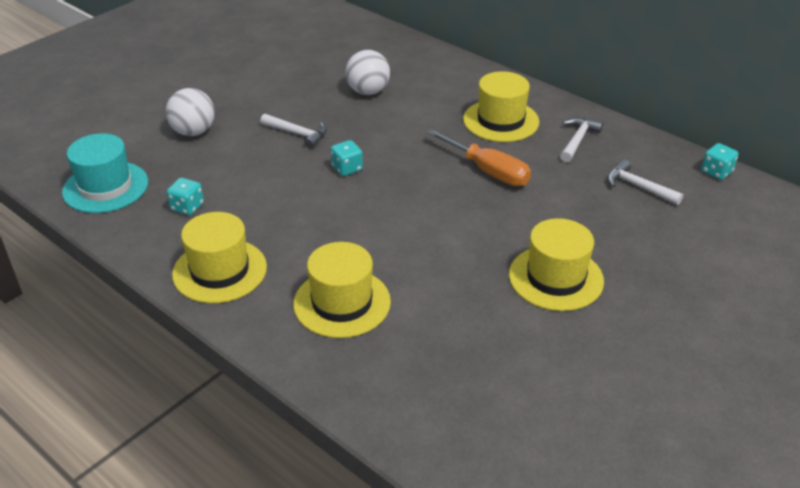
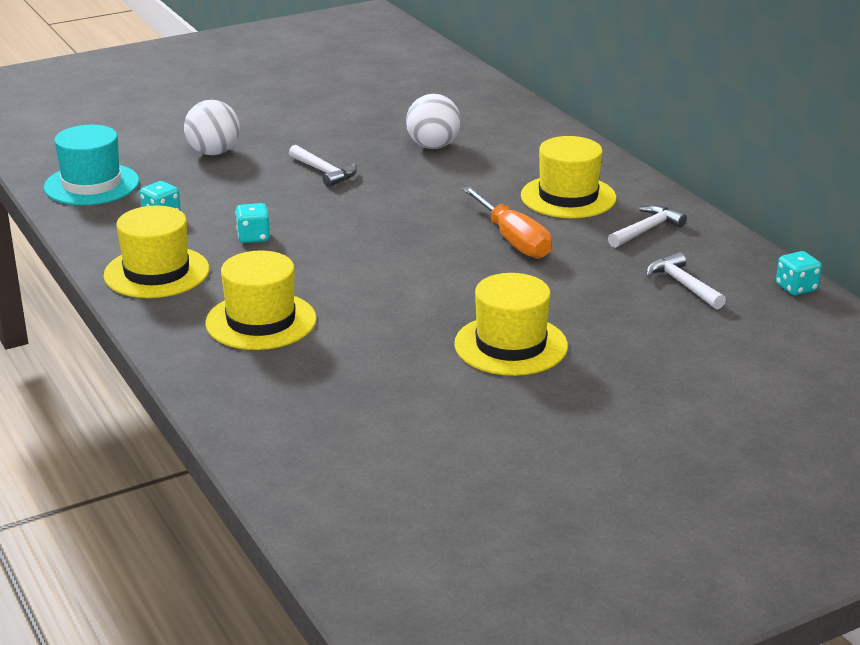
camera: 20 degrees right, 10 degrees down
turquoise dice [331,140,363,176] -> turquoise dice moved to [235,203,270,243]

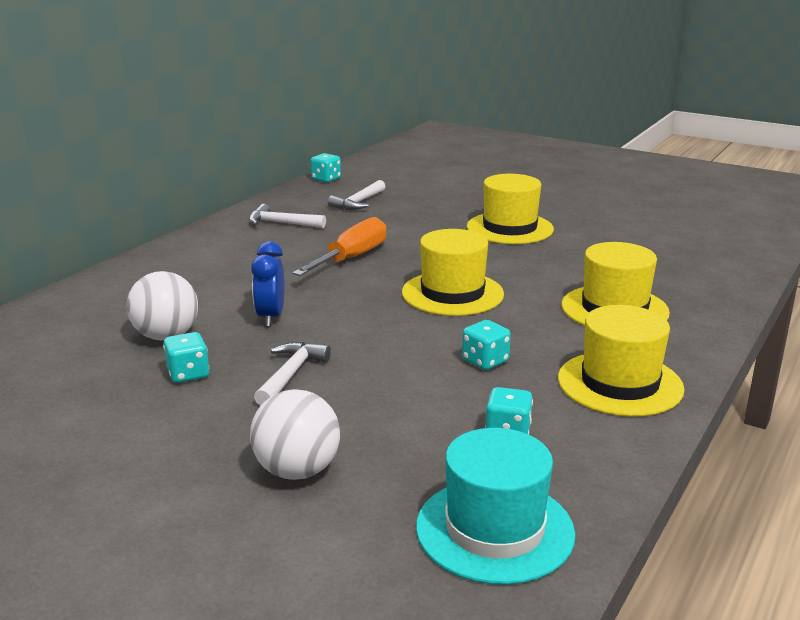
camera: 120 degrees left, 5 degrees down
yellow hat [521,136,616,218] -> yellow hat moved to [402,229,504,316]
none -> turquoise dice [163,332,209,383]
none -> blue clock [251,241,284,327]

